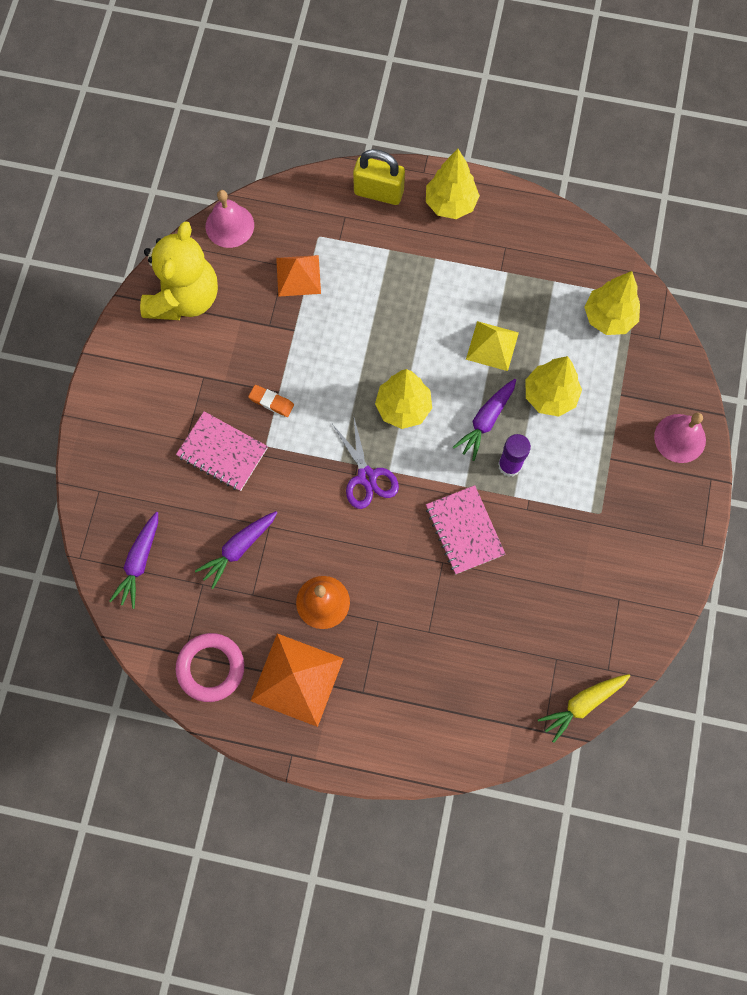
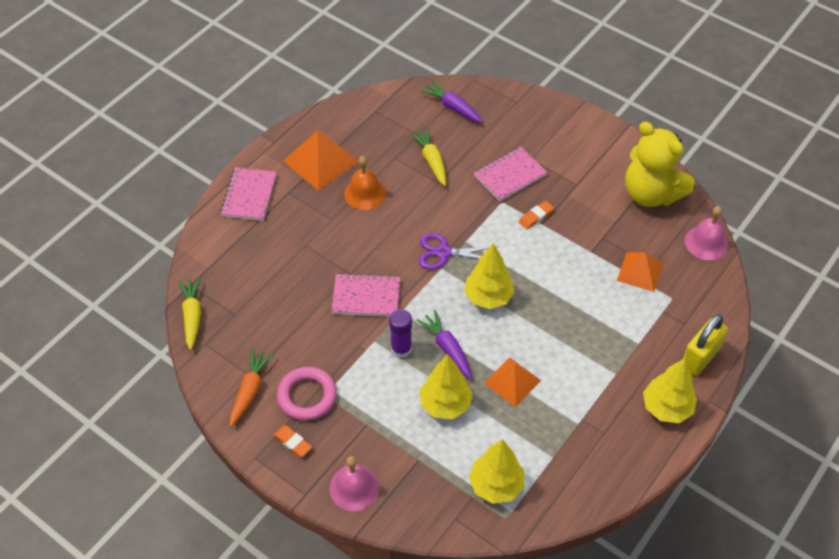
camera: 115 degrees right, 20 degrees down
pink ring [176,633,244,702] -> pink ring moved to [277,367,337,421]
purple carrot [195,511,277,589] -> yellow carrot [410,128,446,186]
yellow pyramid [466,321,519,371] -> orange pyramid [484,357,541,407]
none -> pink notebook [220,167,277,221]
none -> orange carrot [230,349,274,427]
none -> orange eraser [274,425,312,457]

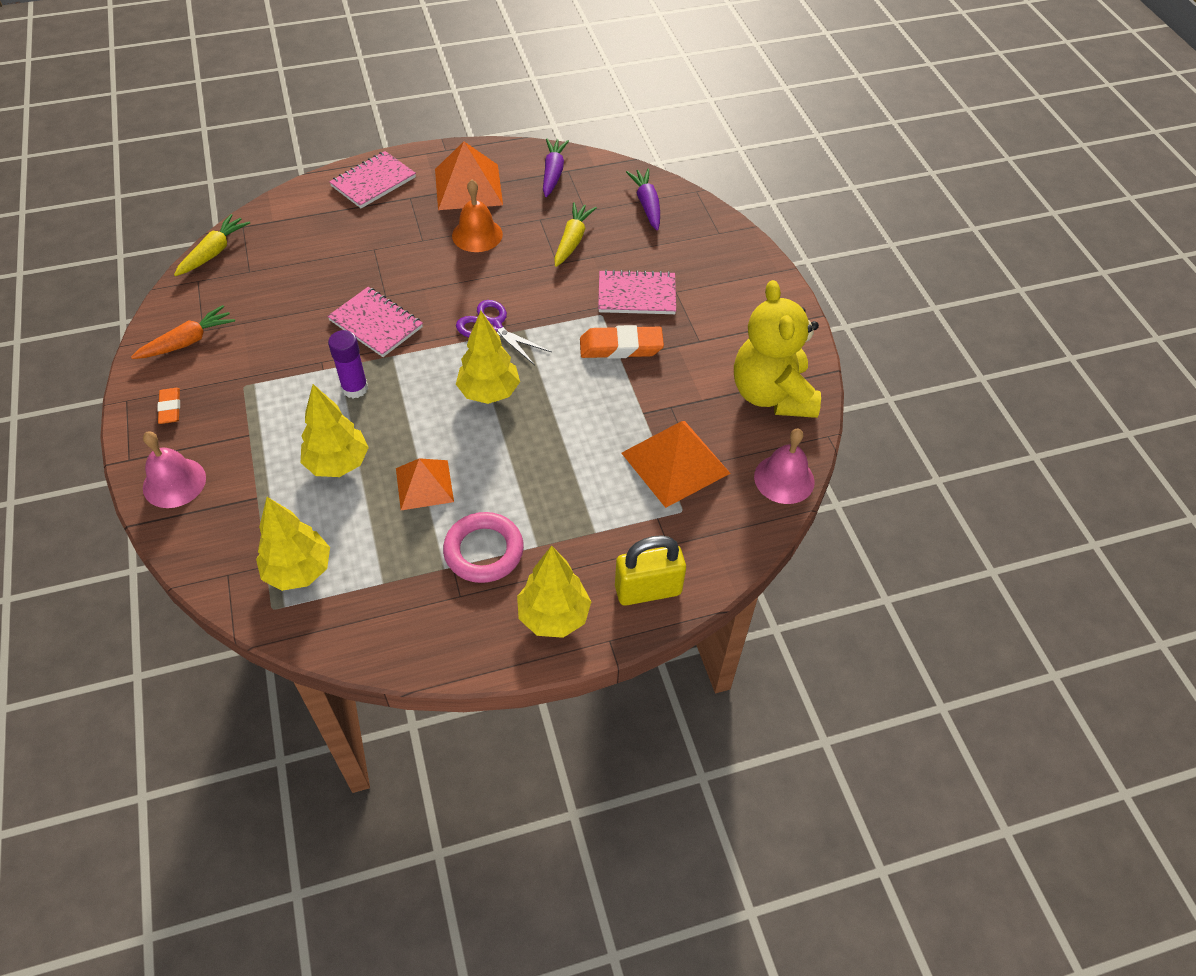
camera: 35 degrees right, 0 degrees up
pink ring [277,367,337,421] -> pink ring moved to [443,512,524,583]
purple carrot [417,310,472,379] -> purple carrot moved to [543,138,569,197]
orange eraser [519,201,554,229] -> orange eraser [580,325,664,359], size x1.73
orange pyramid [617,252,663,292] -> orange pyramid [622,421,731,508], size x1.53

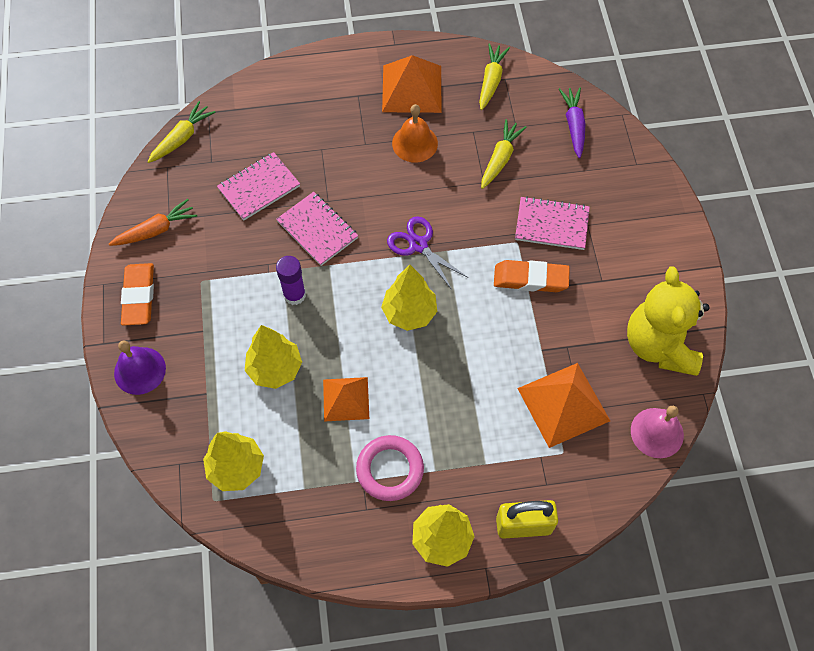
camera: 10 degrees right, 10 degrees up
pink bell [143,431,206,508] -> purple bell [114,340,166,395]
orange eraser [157,388,180,424] -> orange eraser [121,263,154,326], size x1.73
pink notebook [329,151,416,208] -> pink notebook moved to [217,152,300,221]
purple carrot [543,138,569,197] -> yellow carrot [479,43,510,110]

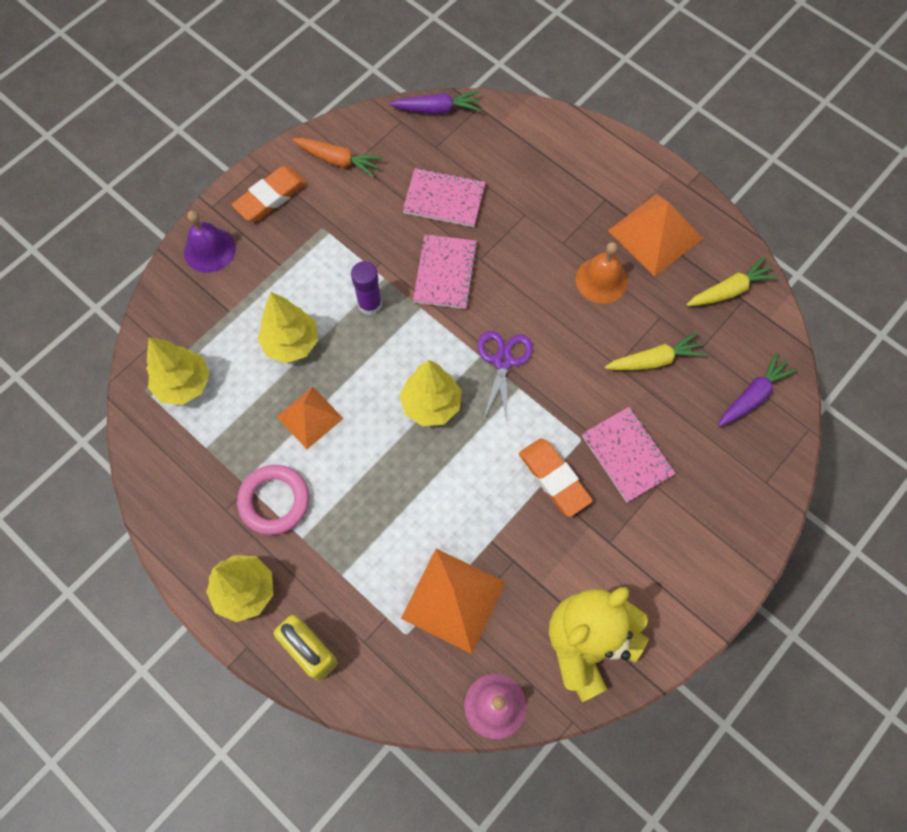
camera: 50 degrees right, 5 degrees up
yellow carrot [147,101,215,163] -> purple carrot [389,91,481,114]

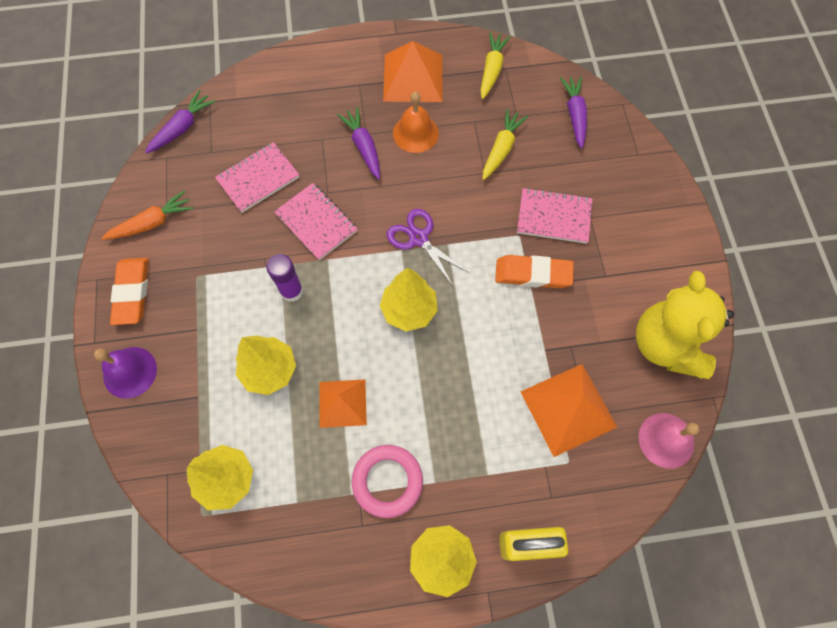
camera: 50 degrees left, 0 degrees up
none -> purple carrot [337,107,380,179]

